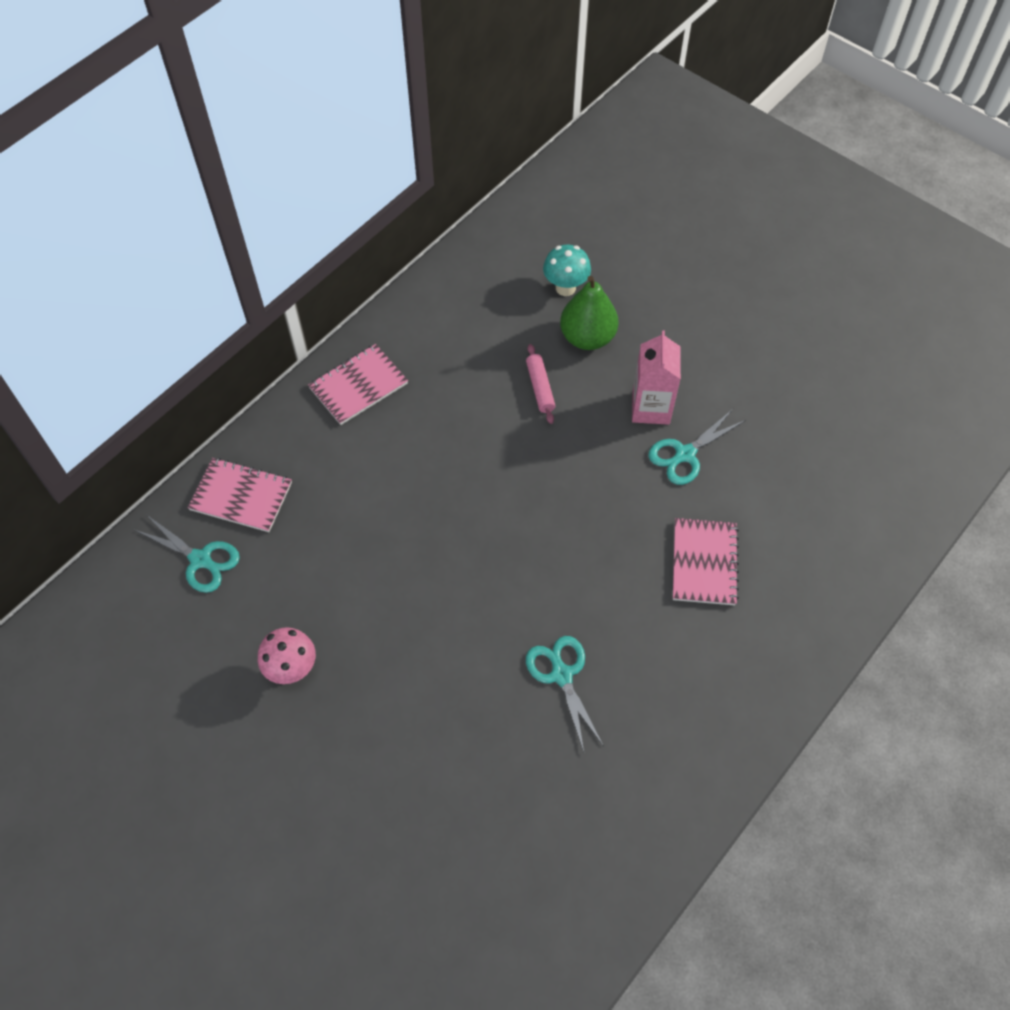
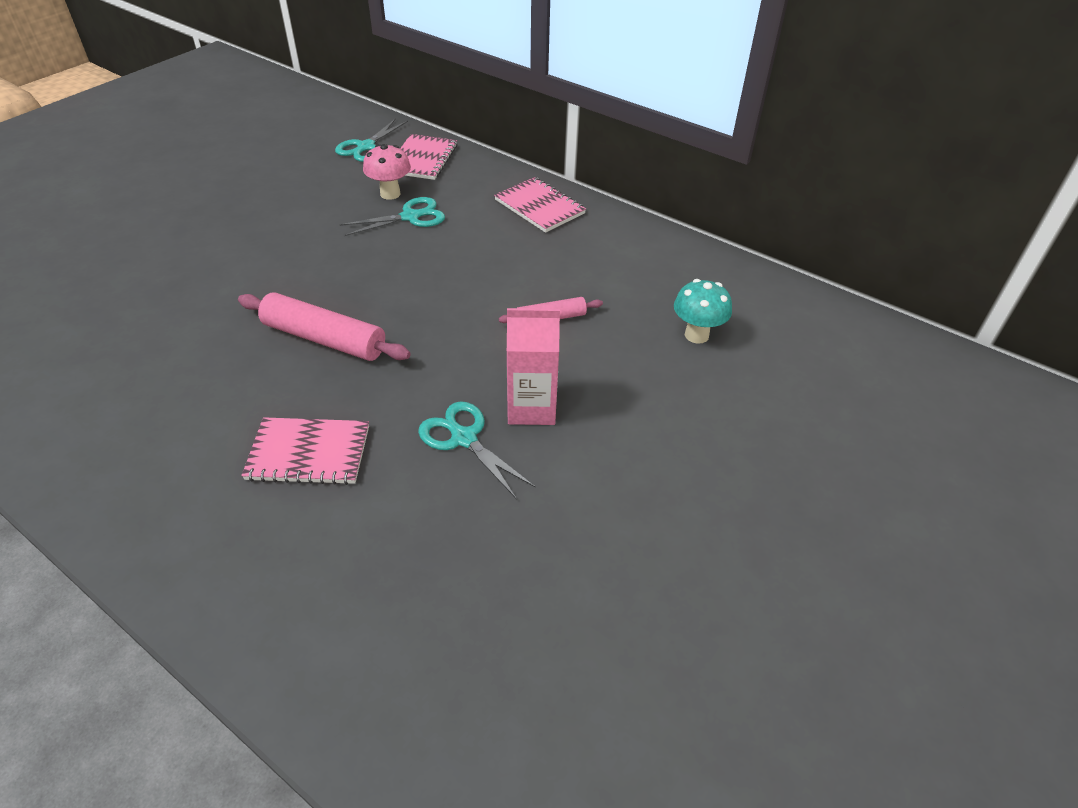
camera: 85 degrees right, 15 degrees down
pink mushroom [258,627,316,684] -> pink mushroom moved to [363,144,411,200]
turquoise scissors [526,636,604,752] -> turquoise scissors moved to [340,197,445,236]
green pear [560,276,618,350] -> none
none -> pink rolling pin [238,292,411,361]

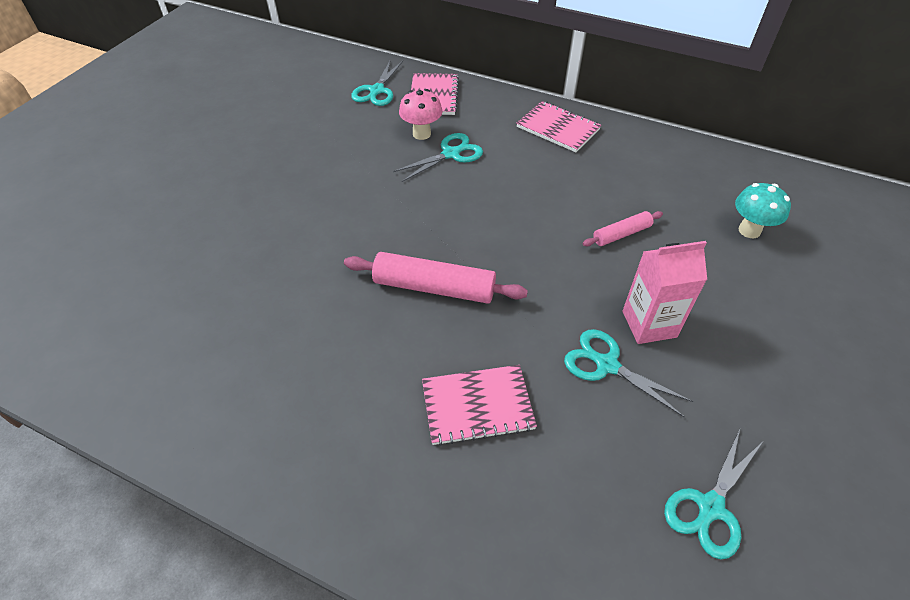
camera: 10 degrees left, 5 degrees up
none -> turquoise scissors [664,429,762,559]

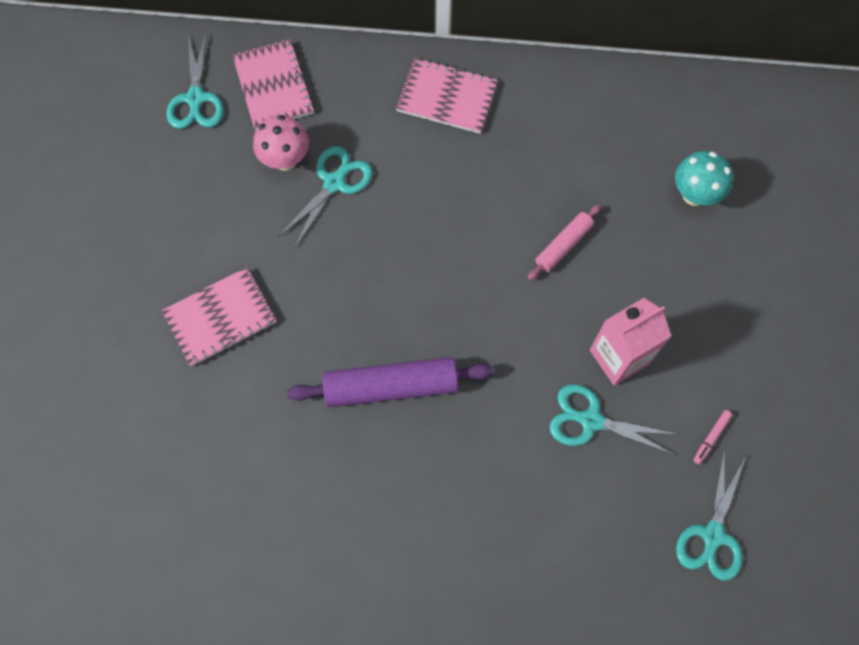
camera: 20 degrees left, 20 degrees up
pink rolling pin [344,252,528,304] -> purple rolling pin [287,357,493,407]
pink notebook [422,365,537,446] -> pink notebook moved to [162,267,277,367]
none -> pink marker [693,410,732,464]

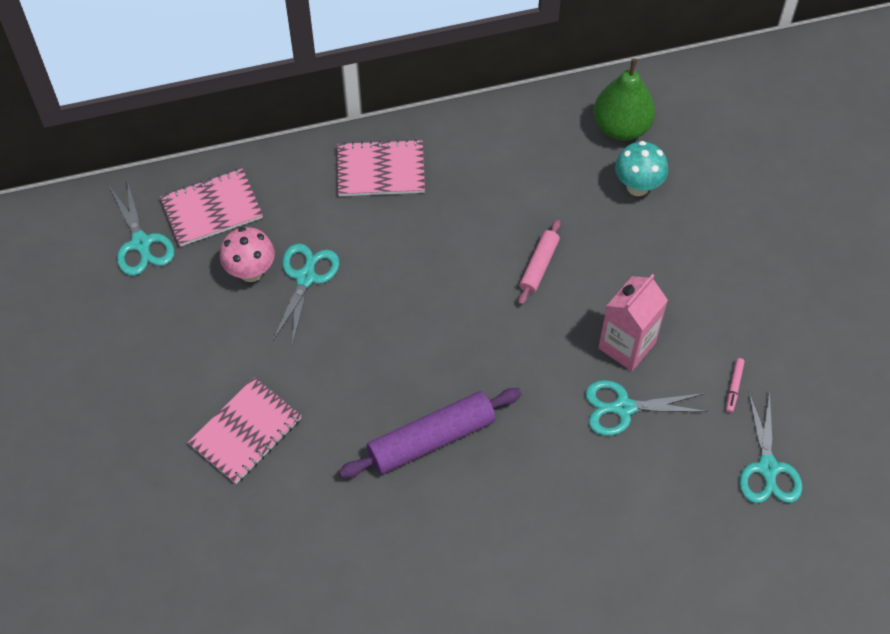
camera: 20 degrees left, 10 degrees down
pink notebook [232,39,315,130] -> pink notebook turned 75 degrees counterclockwise [160,168,263,247]
none -> green pear [594,58,655,141]

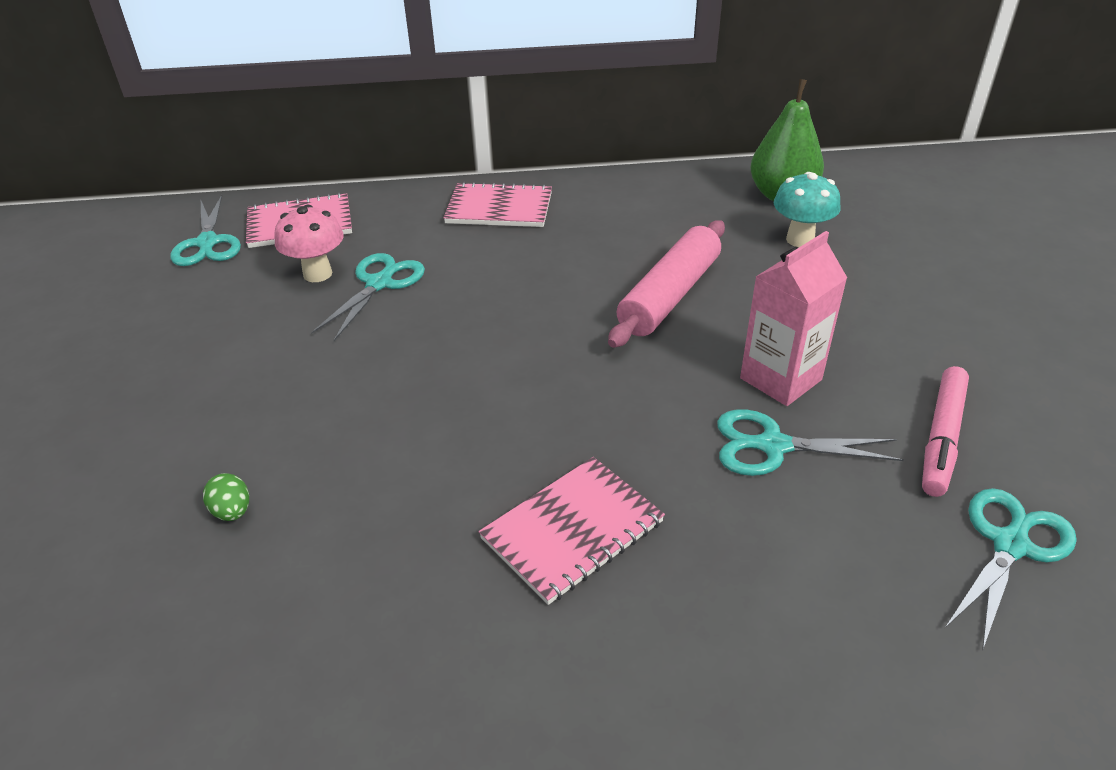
camera: 10 degrees right, 20 degrees down
pink notebook [188,377,302,484] -> pink notebook moved to [479,457,665,605]
purple rolling pin [339,388,522,478] -> none
pink rolling pin [518,220,560,305] -> pink rolling pin [608,220,725,348], size x1.79
pink marker [726,358,745,413] -> pink marker [922,366,969,497], size x2.00
turquoise scissors [739,391,802,503] -> turquoise scissors turned 150 degrees counterclockwise [945,488,1077,650]
none -> green egg [203,473,249,521]

